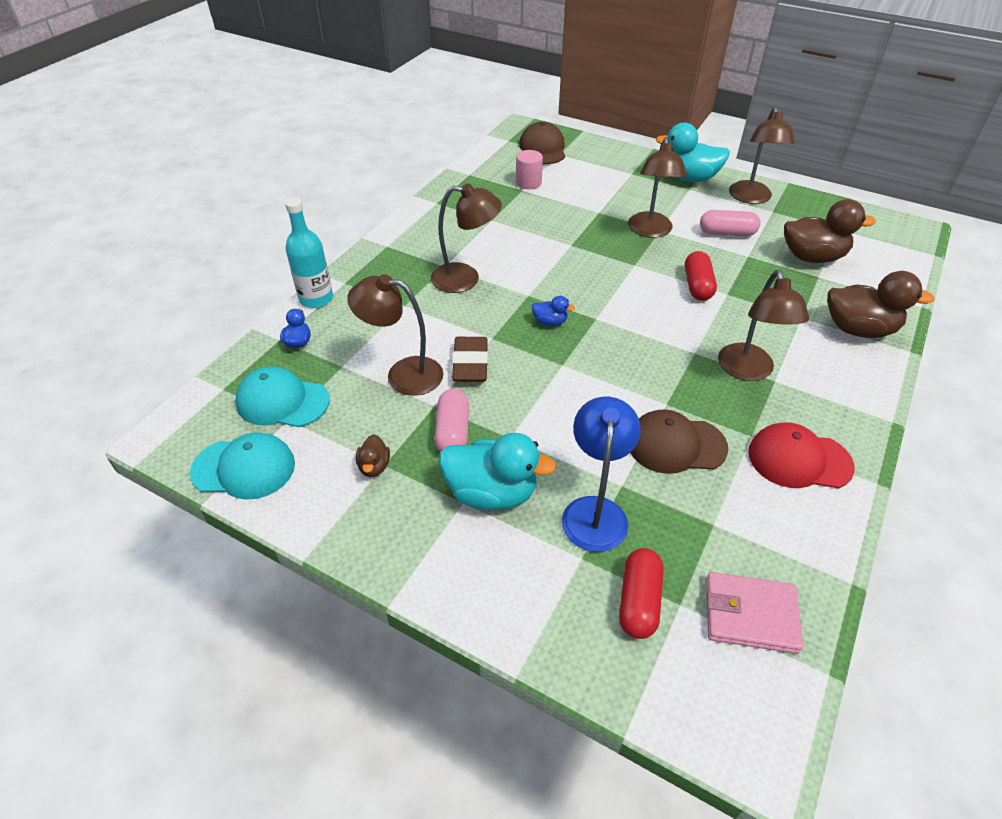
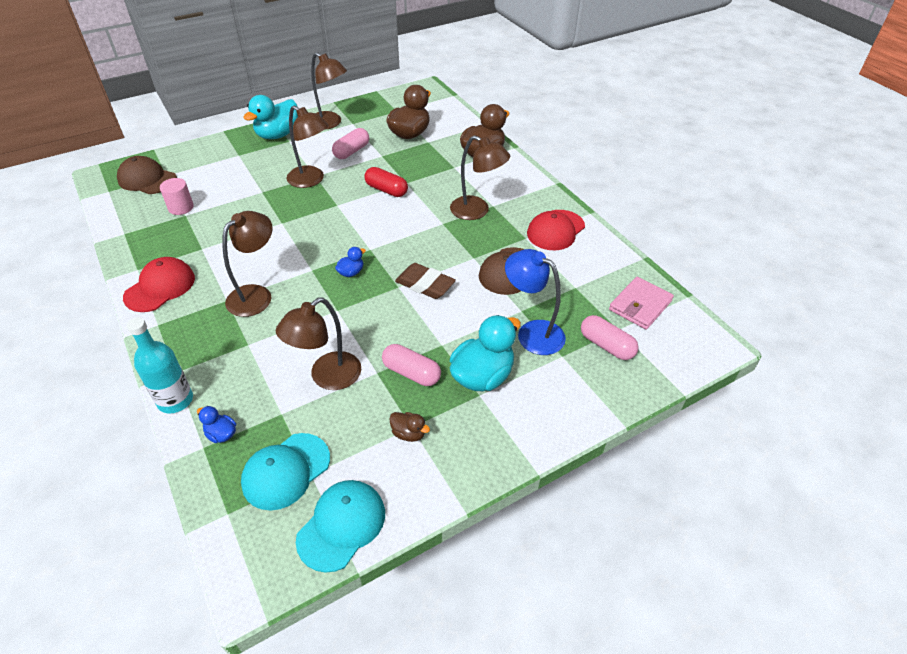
camera: 60 degrees left, 0 degrees up
brown eraser [452,337,488,382] -> brown eraser moved to [395,263,456,299]
red capsule [619,548,664,639] -> pink capsule [581,315,639,360]
none -> red cap [123,257,195,312]

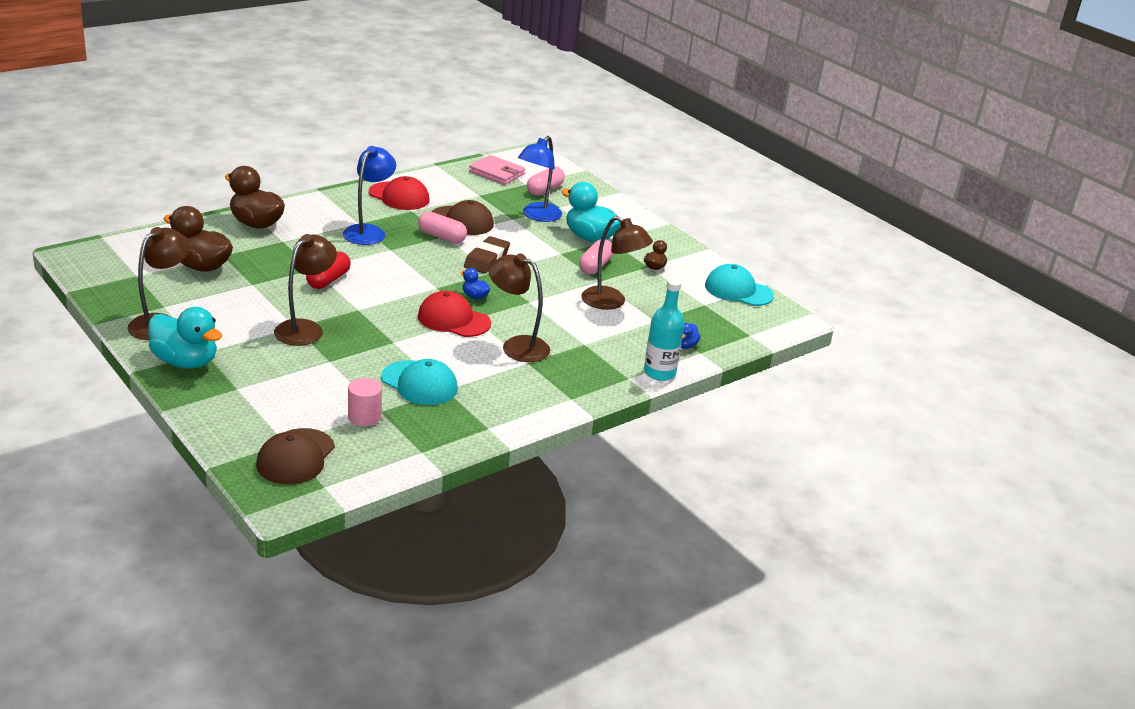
camera: 100 degrees left, 15 degrees down
red cap [123,257,195,312] -> red cap moved to [418,291,491,337]
turquoise cap [241,433,330,511] -> turquoise cap moved to [381,359,458,405]
pink capsule [332,128,369,159] -> pink capsule moved to [418,212,467,243]
brown lamp [450,135,510,220] -> blue lamp [343,146,396,245]

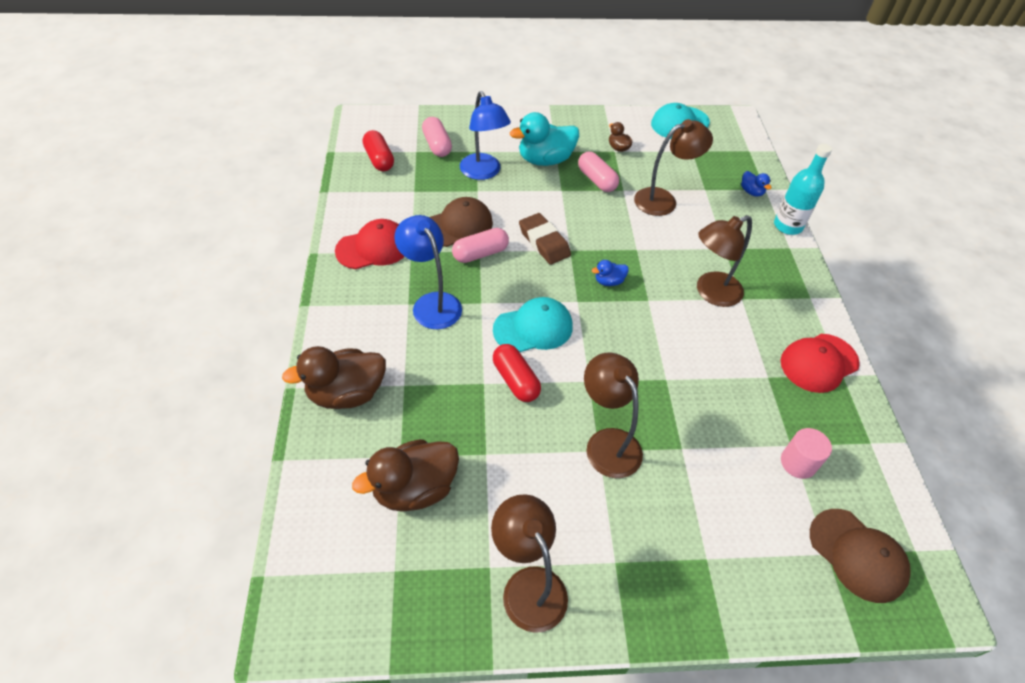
camera: 55 degrees left, 20 degrees up
turquoise duck [148,307,222,368] -> none
turquoise cap [381,359,458,405] -> turquoise cap moved to [493,297,573,352]
red cap [418,291,491,337] -> red cap moved to [781,334,860,393]
pink wallet [469,155,525,185] -> red capsule [363,130,394,171]

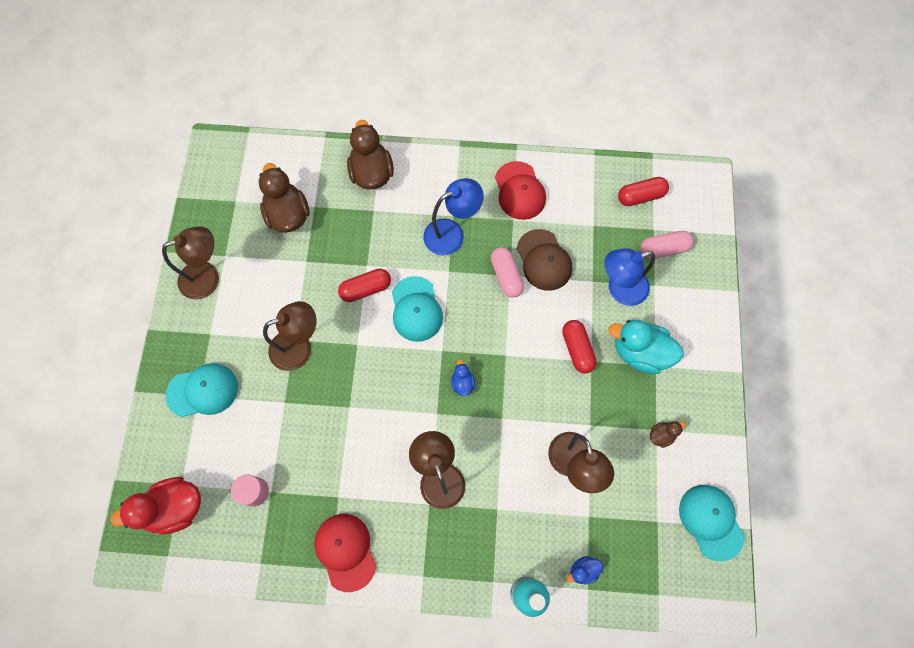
camera: 100 degrees right, 20 degrees up
turquoise duck [510,112,579,166] -> turquoise duck turned 60 degrees counterclockwise [609,320,684,374]
brown eraser [519,213,571,265] -> none
pink capsule [578,151,619,192] -> none
brown cap [810,509,911,603] -> red duck [110,477,201,535]
none -> turquoise cap [166,363,238,417]
none -> red capsule [562,320,597,374]

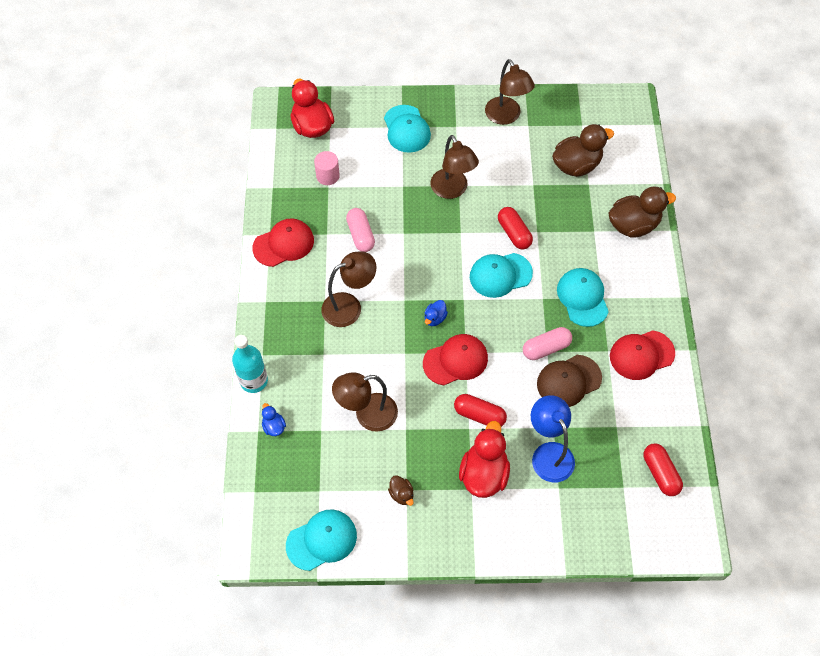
camera: 85 degrees right, 10 degrees down
blue lamp [423,178,484,255] -> turquoise cap [557,268,609,327]
blue duck [451,359,475,396] -> blue duck turned 135 degrees clockwise [424,300,448,326]
red capsule [562,320,597,374] -> red capsule turned 45 degrees clockwise [454,394,507,427]
turquoise duck [609,320,684,374] -> red duck [459,421,510,498]
pink capsule [640,231,694,259] -> pink capsule moved to [346,208,375,252]
none -> red cap [423,334,488,385]

